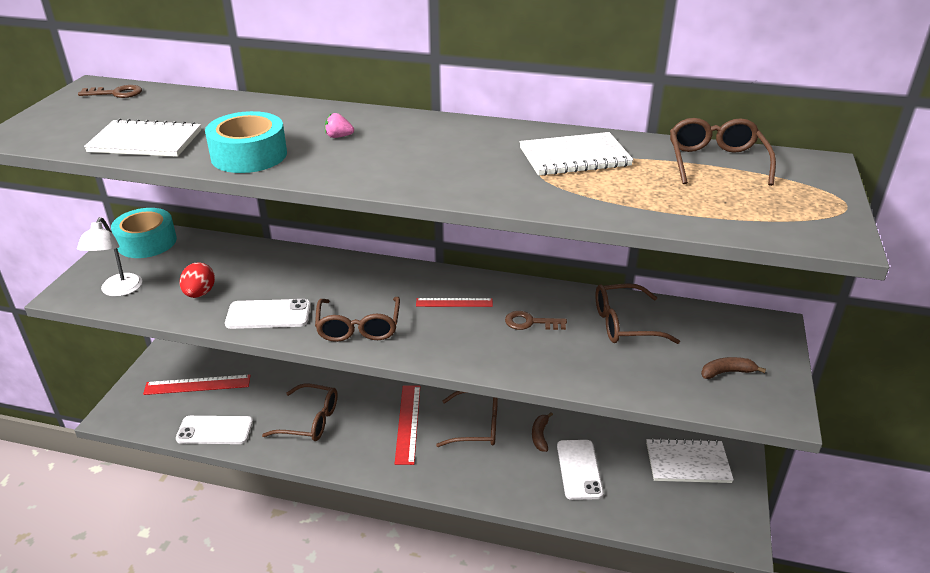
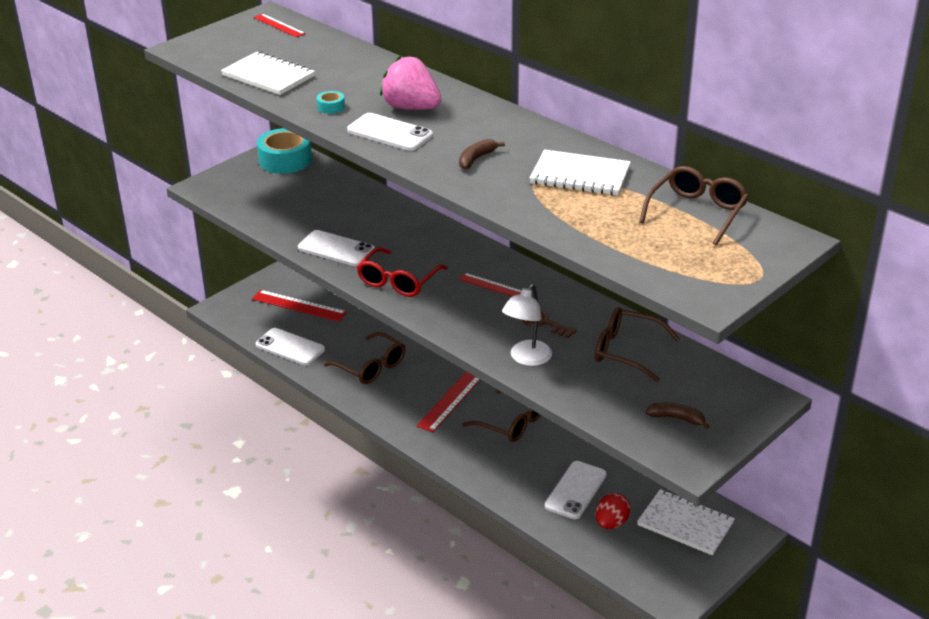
camera: 30 degrees right, 0 degrees up
white lamp [77,217,142,297] -> white lamp moved to [502,284,552,366]
brown key [78,85,142,98] -> red ruler [253,14,306,37]
red egg [179,262,215,298] -> red egg moved to [595,493,631,529]
turquoise tape [205,111,287,173] -> turquoise tape [317,91,345,114], size x0.43
brown glasses [315,297,400,342] -> red glasses [357,247,448,297]
pink strawberry [325,113,354,138] -> pink strawberry [380,56,441,110], size x2.42
brown banana [532,412,553,452] -> brown banana moved to [459,139,505,169]
none -> white phone [347,113,433,151]

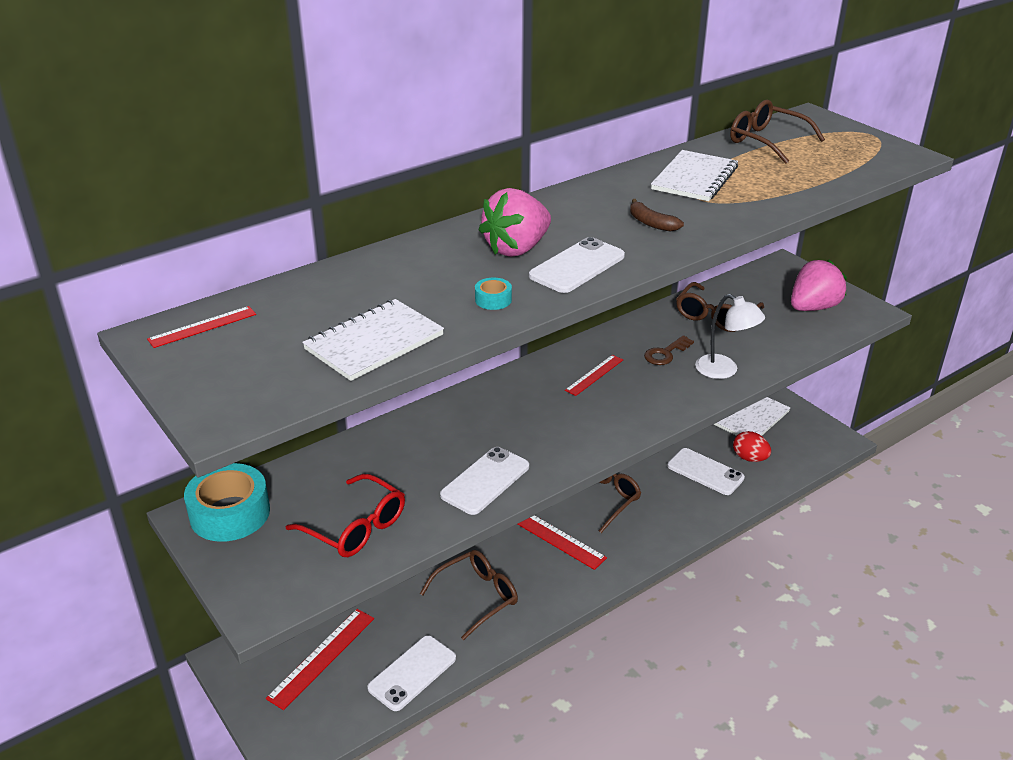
camera: 80 degrees left, 0 degrees up
red glasses [357,247,448,297] -> red glasses moved to [286,474,405,557]
brown banana [646,403,710,429] -> pink strawberry [791,260,847,311]

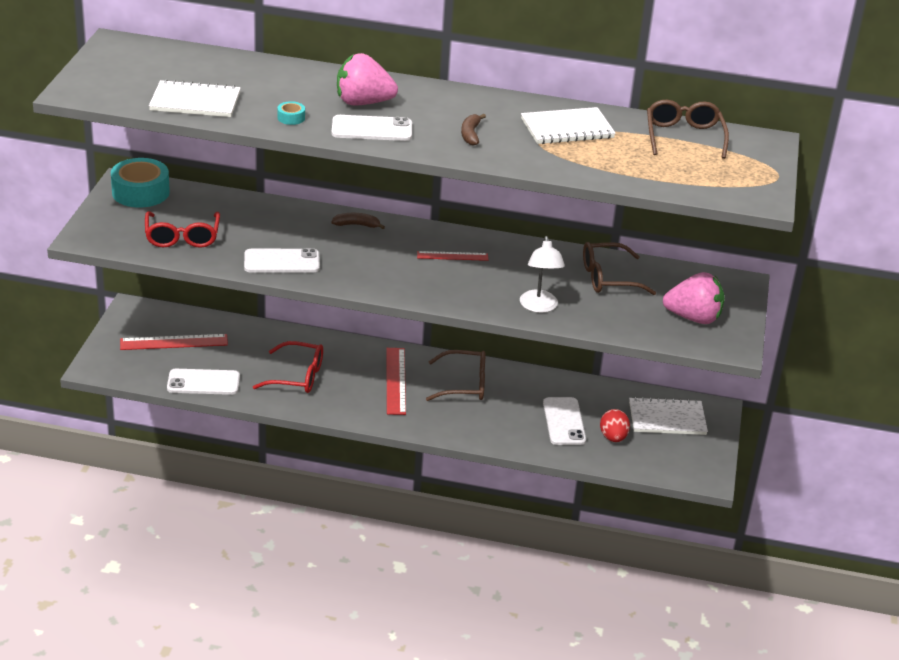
camera: 45 degrees right, 0 degrees up
red ruler [147,306,256,348] -> none
brown glasses [420,550,518,640] -> red glasses [253,341,323,393]
brown key [644,335,694,365] -> none
none -> brown banana [331,213,385,229]

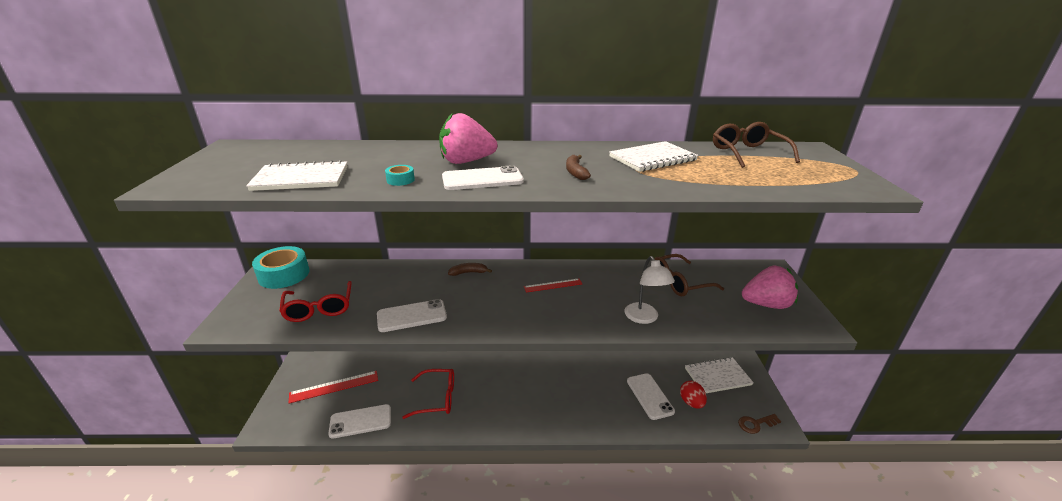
camera: 10 degrees left, 5 degrees down
red ruler [386,348,406,415] -> none
brown glasses [426,350,485,401] -> none
none -> brown key [738,414,781,434]

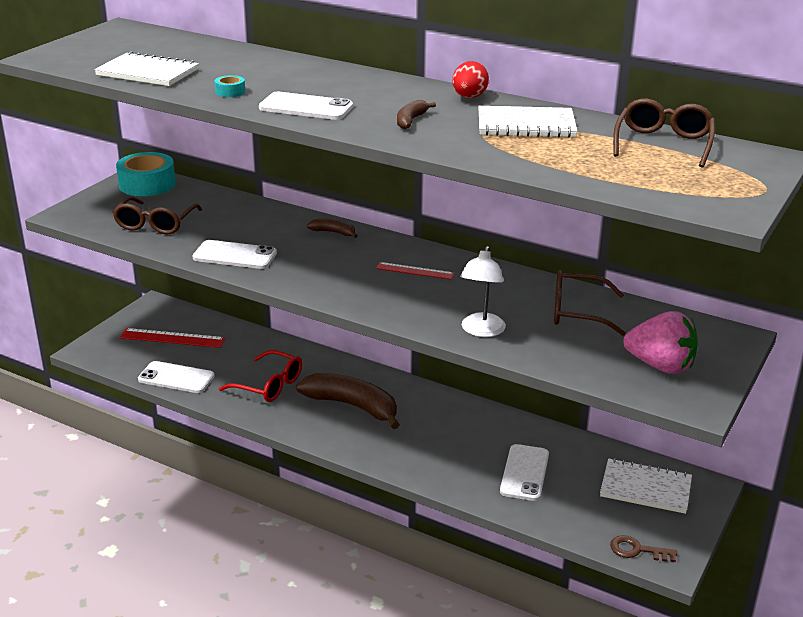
camera: 30 degrees right, 0 degrees up
red glasses [279,281,352,322] -> brown glasses [113,196,202,234]
pink strawberry [439,113,498,164] -> none
red egg [680,381,707,409] -> red egg moved to [452,61,489,98]
none -> brown banana [296,373,400,429]

